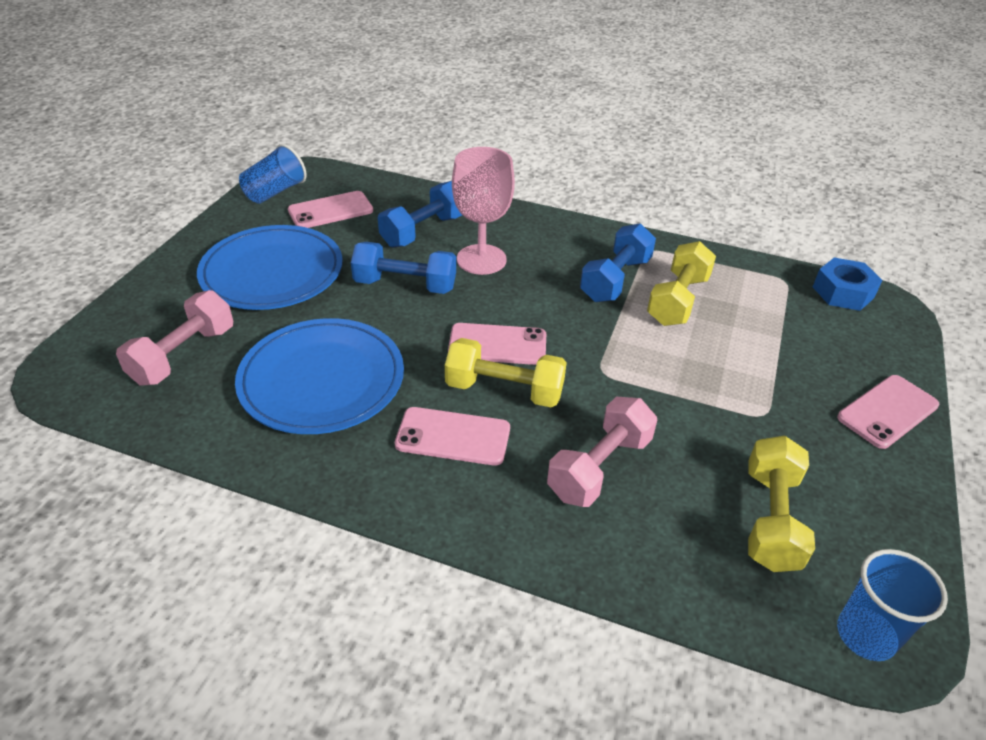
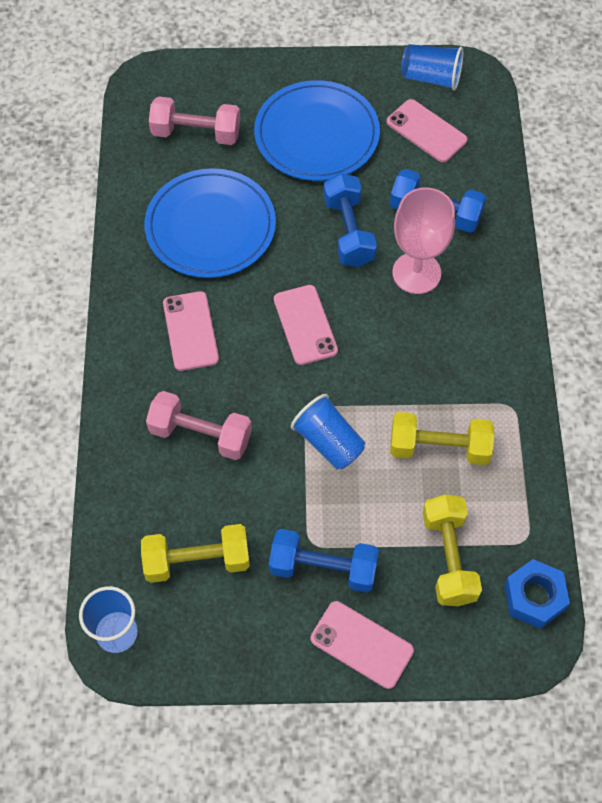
camera: 70 degrees right, 20 degrees up
yellow dumbbell [445,338,567,407] -> yellow dumbbell moved to [423,494,482,606]
blue dumbbell [580,223,656,302] -> blue dumbbell moved to [269,529,379,593]
none -> blue cup [291,394,365,469]

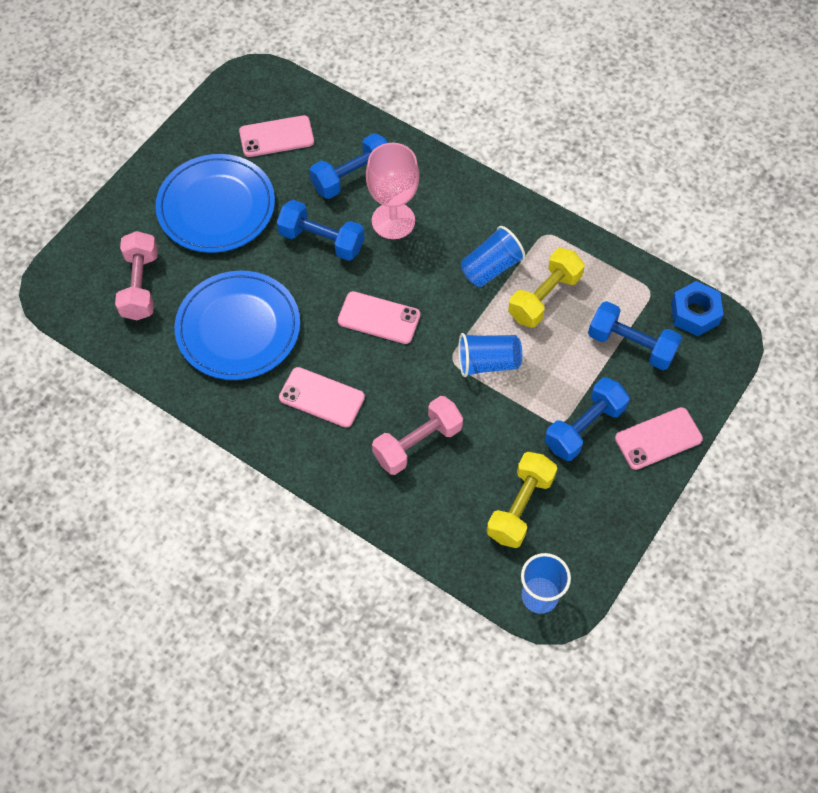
camera: 55 degrees left, 0 degrees up
pink dumbbell [149,96,240,145] -> pink dumbbell turned 45 degrees counterclockwise [115,231,158,320]
blue cup [401,44,463,91] -> blue cup moved to [461,226,526,287]
yellow dumbbell [423,494,482,606] -> blue dumbbell [588,301,682,370]

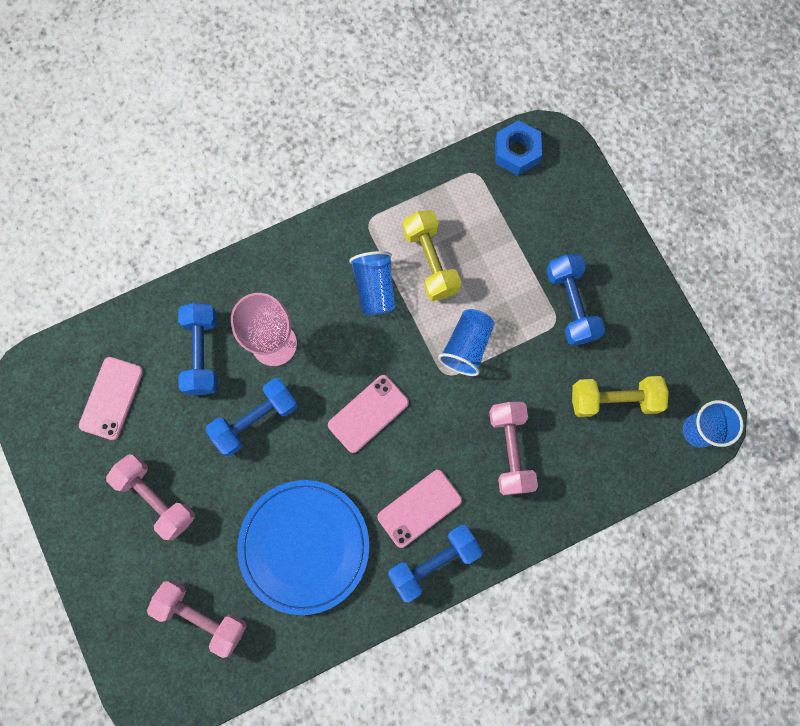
camera: 60 degrees left, 15 degrees up
blue plate [155,154,275,253] -> pink dumbbell [106,454,195,540]
yellow dumbbell [487,452,557,548] -> yellow dumbbell turned 60 degrees counterclockwise [572,376,669,417]
blue dumbbell [588,301,682,370] -> blue dumbbell moved to [388,525,483,602]
pink phone [615,407,703,470] -> none

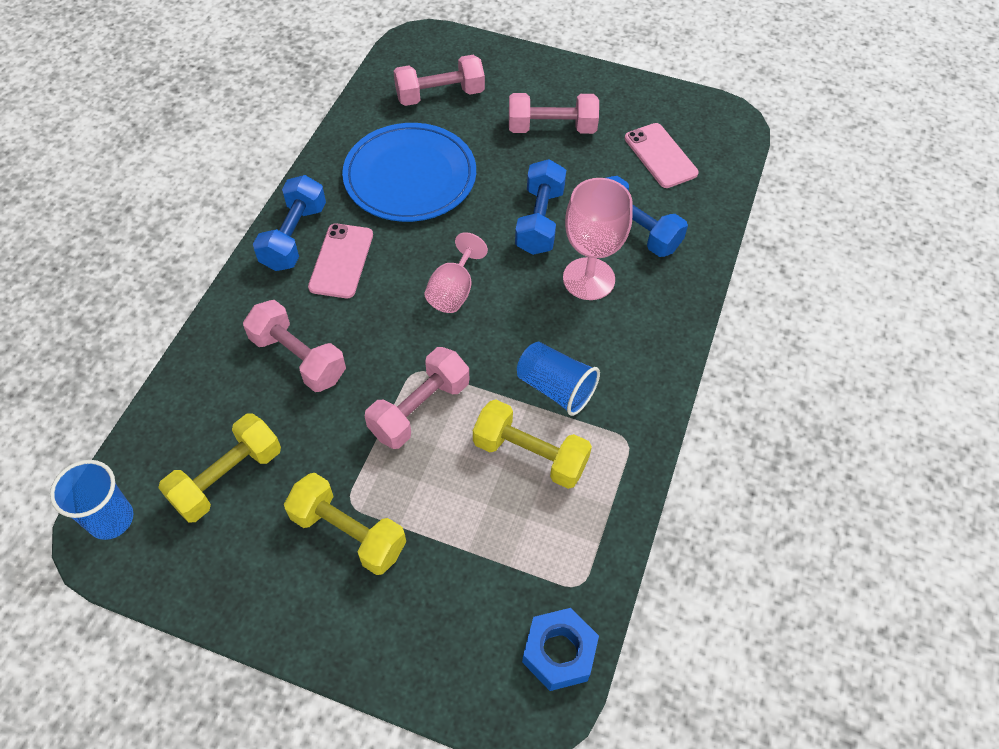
camera: 135 degrees right, 20 degrees down
pink phone [328,375,409,453] -> pink goblet [425,232,488,313]
blue cup [438,309,494,376] -> pink dumbbell [365,347,469,449]
blue dumbbell [546,254,605,345] -> yellow dumbbell [284,473,406,575]

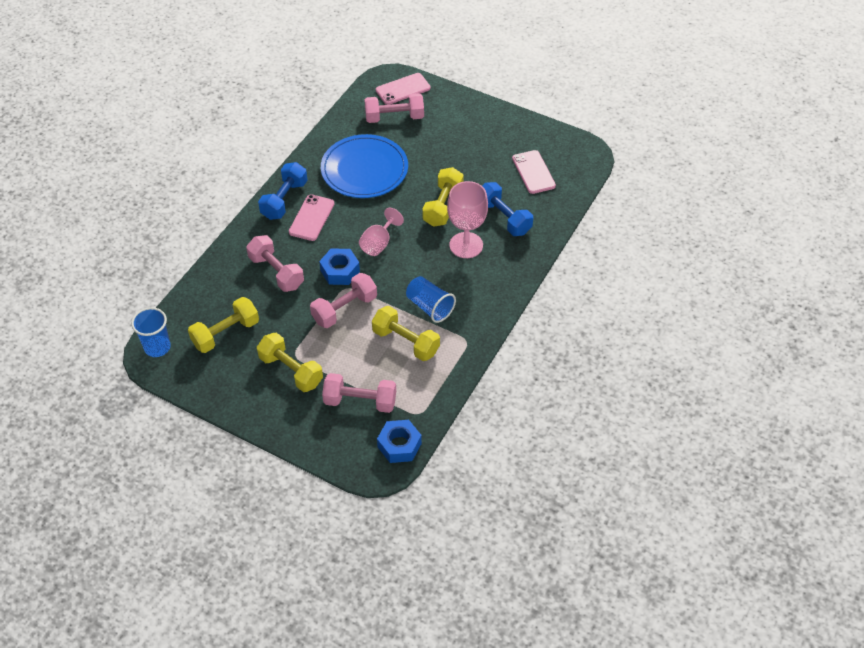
camera: 10 degrees right, 5 degrees down
pink dumbbell [509,93,599,134] -> pink dumbbell moved to [322,373,396,413]
blue dumbbell [515,159,566,255] -> yellow dumbbell [422,167,464,227]
none -> blue nut [319,248,360,285]
none -> pink phone [376,73,431,105]

